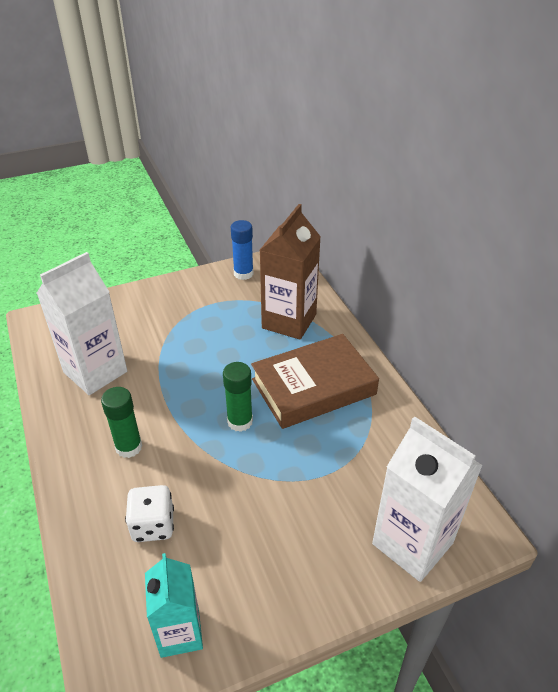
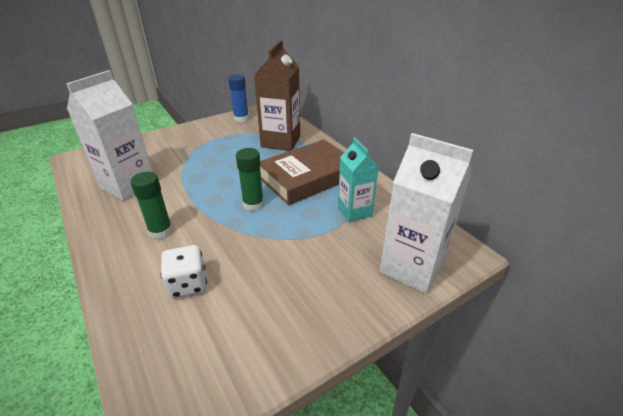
camera: 10 degrees left, 5 degrees down
turquoise carton [145,553,203,658] -> turquoise carton moved to [338,137,379,222]

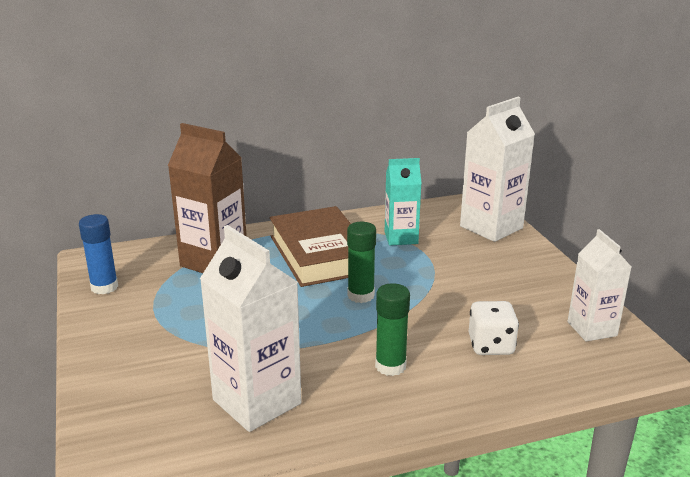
camera: 75 degrees left, 10 degrees down
none -> white carton [568,229,631,342]

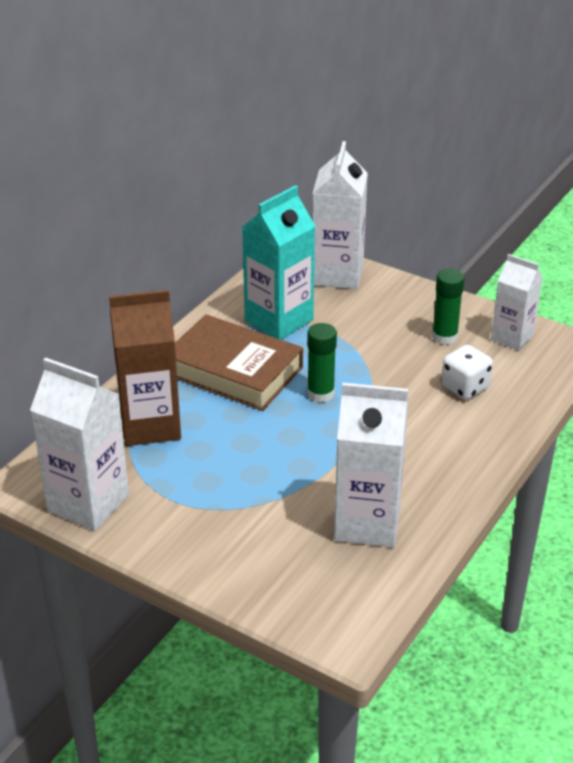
camera: 40 degrees left, 10 degrees up
blue glue stick [79,214,118,294] -> white carton [30,357,129,531]
green glue stick [375,283,410,376] -> green glue stick moved to [432,269,464,345]
turquoise carton [385,158,422,245] -> turquoise carton [242,185,315,340], size x1.57

